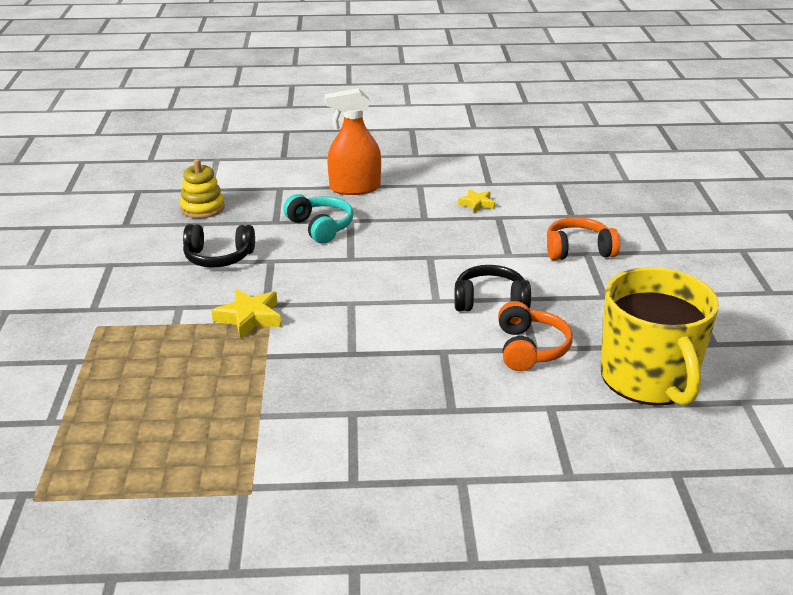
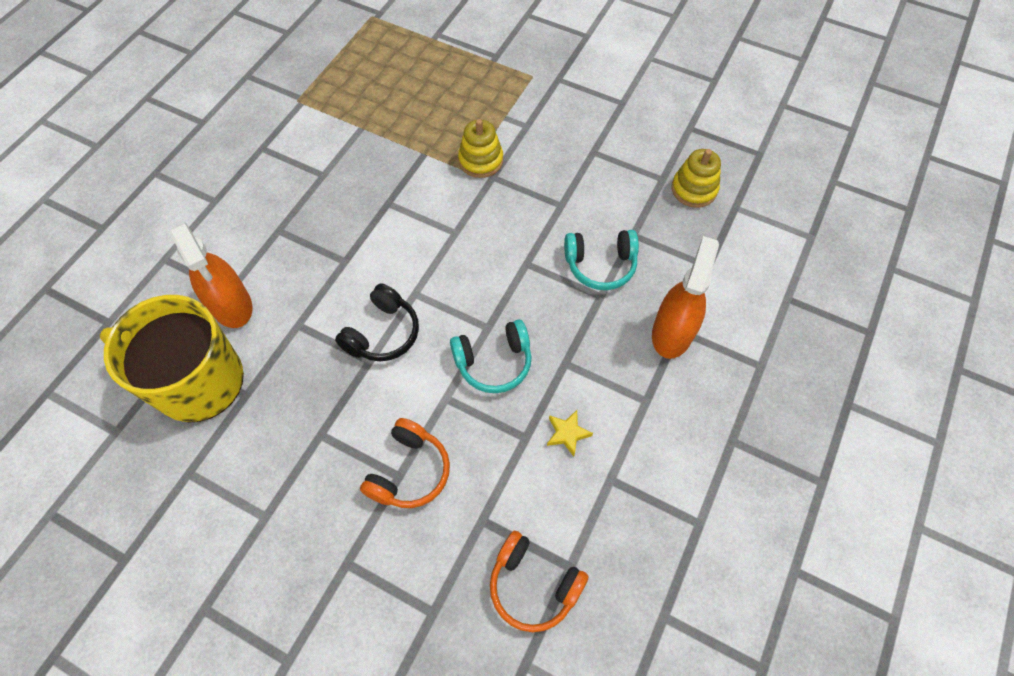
camera: 120 degrees right, 30 degrees up
black headphones [183,224,255,268] -> none
yellow star [211,289,281,339] -> yellow stacking toy [458,119,503,178]
orange headphones [498,301,573,371] -> orange headphones moved to [490,531,588,632]
none -> orange spray bottle [170,222,252,328]
none -> turquoise headphones [450,320,532,393]

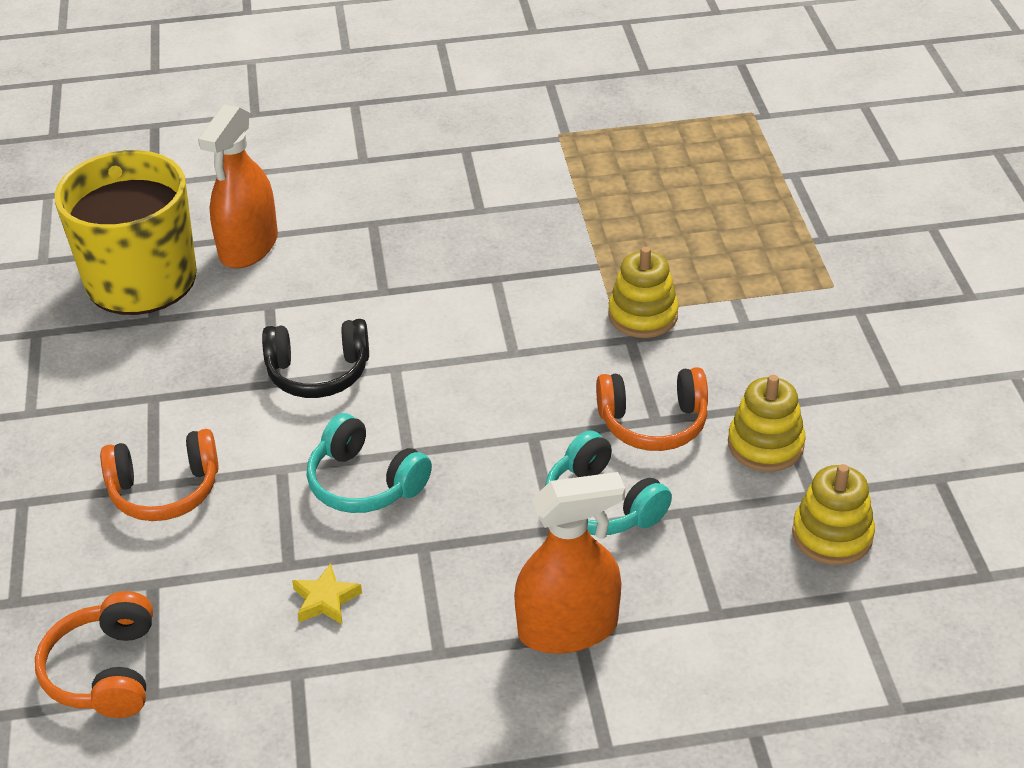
camera: 55 degrees right, 20 degrees down
none -> orange headphones [596,367,708,451]
none -> yellow stacking toy [728,375,806,472]

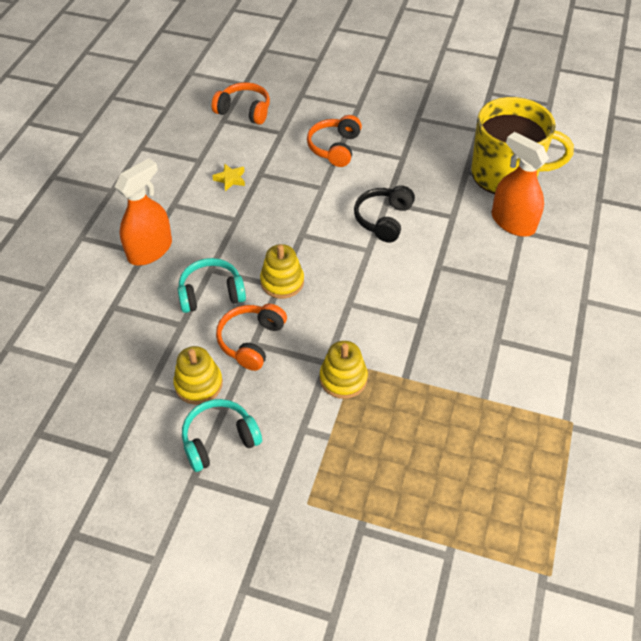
camera: 115 degrees right, 10 degrees up
turquoise headphones [307,413,432,513] -> turquoise headphones moved to [182,399,262,472]
orange spray bottle [514,472,625,654] -> orange spray bottle turned 150 degrees counterclockwise [115,158,172,265]
yellow stacking toy [792,464,875,565] -> yellow stacking toy moved to [260,244,304,299]

